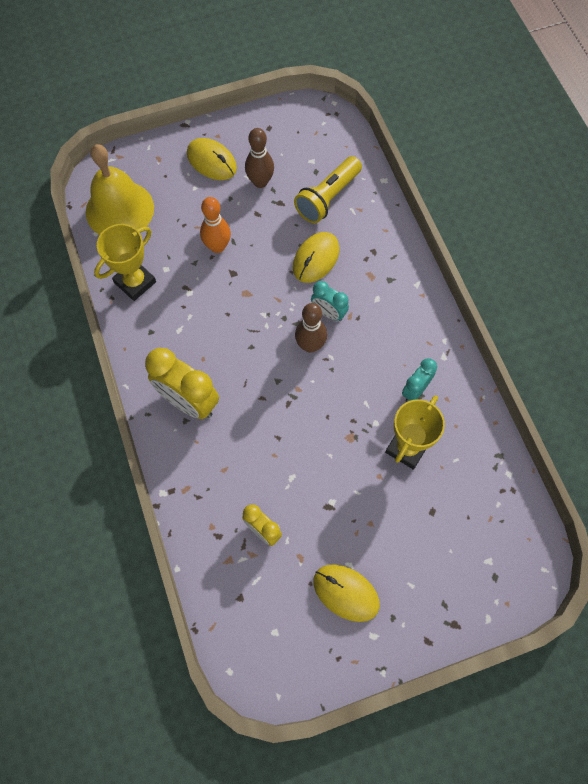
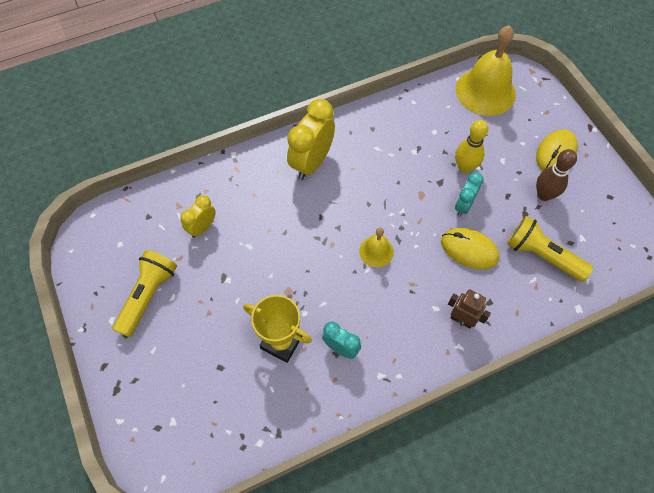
camera: 85 degrees right, 5 degrees down
yellow trophy [94,224,156,301] -> none
orange bowling pin [200,197,231,253] -> yellow bowling pin [455,120,488,173]
brown bowling pin [295,303,327,353] -> yellow bell [359,228,394,267]
turquoise clock [311,281,349,321] -> turquoise clock moved to [455,172,484,217]
yellow mouse [314,564,380,622] -> yellow flashlight [113,250,177,337]
none -> brown robot [448,290,491,328]

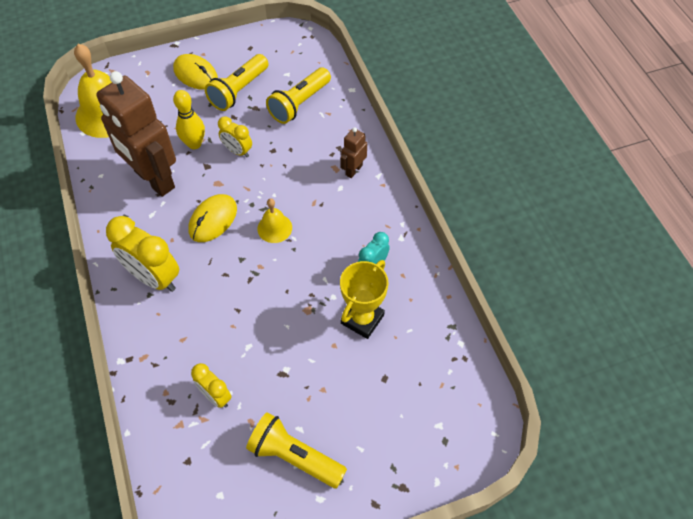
camera: 85 degrees left, 5 degrees down
yellow mouse [441,228,499,269] -> yellow mouse moved to [188,194,237,242]
turquoise clock [455,172,484,217] -> yellow clock [218,116,252,157]
brown bowling pin [536,149,577,201] -> yellow flashlight [205,54,269,111]
none -> brown robot [96,71,176,197]

